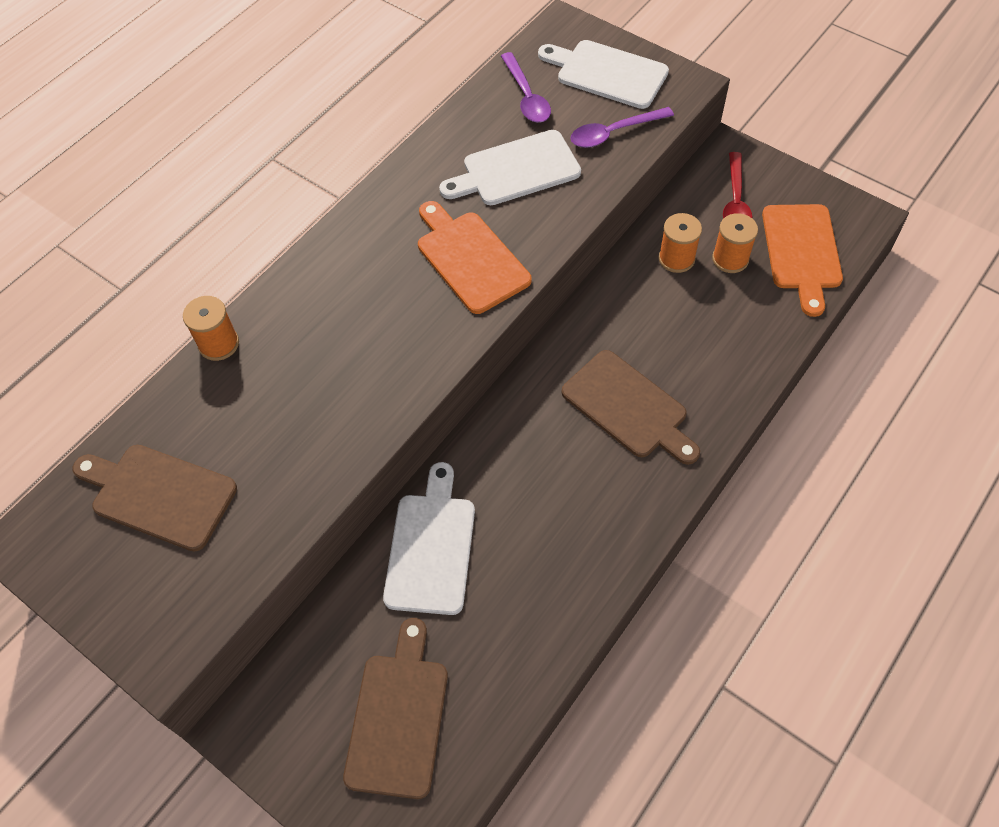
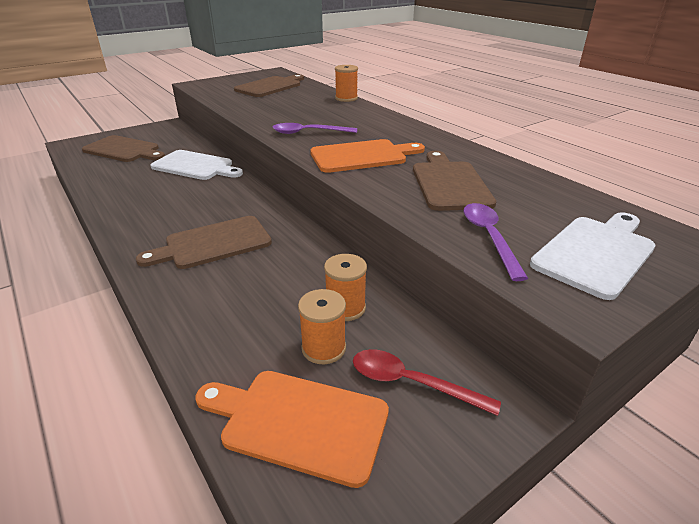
camera: 105 degrees right, 25 degrees down
white cutting board [439,130,581,205] -> brown cutting board [413,151,496,211]
purple spoon [501,52,551,123] -> purple spoon moved to [273,123,357,134]

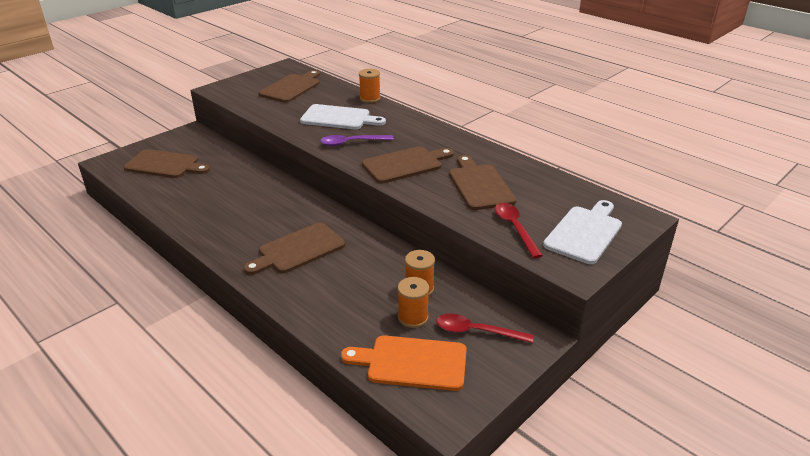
camera: 10 degrees left, 0 degrees up
white cutting board [150,150,243,180] -> white cutting board moved to [300,104,386,129]
orange cutting board [310,139,425,173] -> brown cutting board [362,146,454,184]
purple spoon [463,203,529,281] -> red spoon [495,203,543,258]

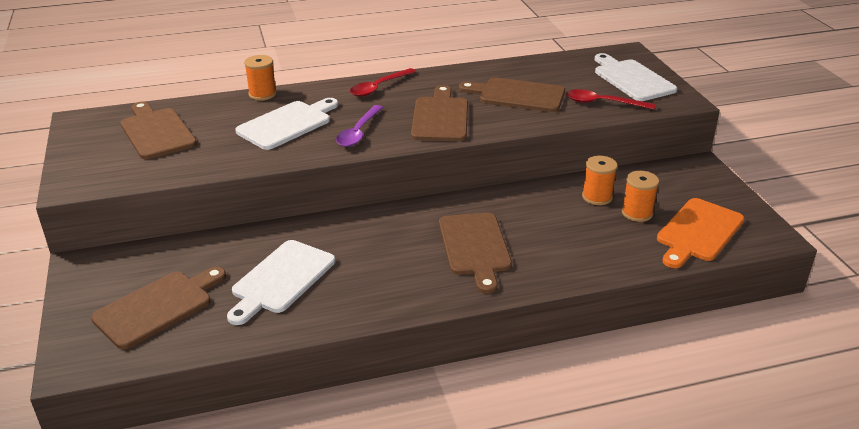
camera: 60 degrees left, 0 degrees up
red spoon [436,314,534,343] -> red spoon moved to [350,68,416,97]
none -> white cutting board [227,240,335,325]

